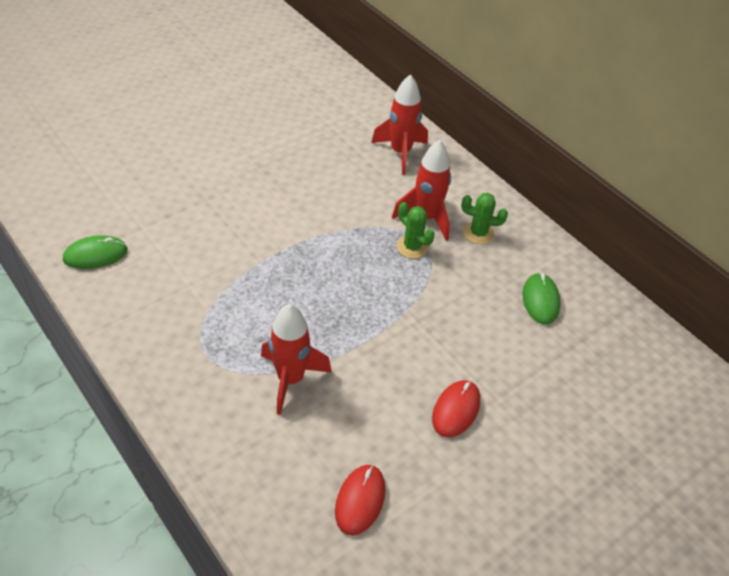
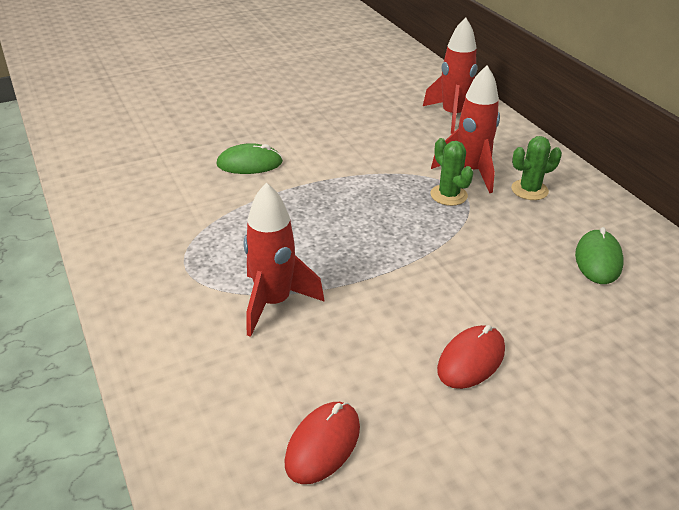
camera: 15 degrees right, 10 degrees down
green mouse [63,235,128,269] -> green mouse moved to [216,143,283,174]
green cactus [461,193,508,244] -> green cactus turned 45 degrees counterclockwise [511,136,562,200]

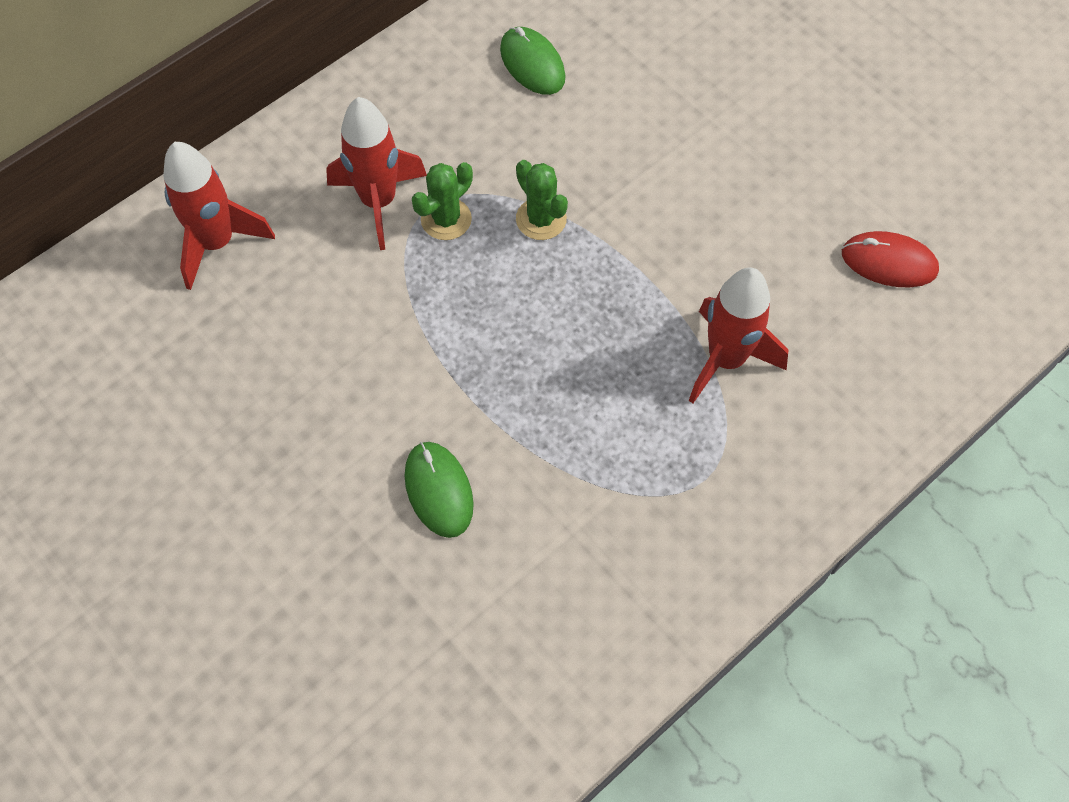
camera: 105 degrees left, 25 degrees up
red mouse [437,325,505,389] -> none
green cactus [511,136,562,200] -> green cactus moved to [516,160,568,240]
green mouse [575,227,624,284] -> green mouse turned 60 degrees clockwise [500,27,566,95]

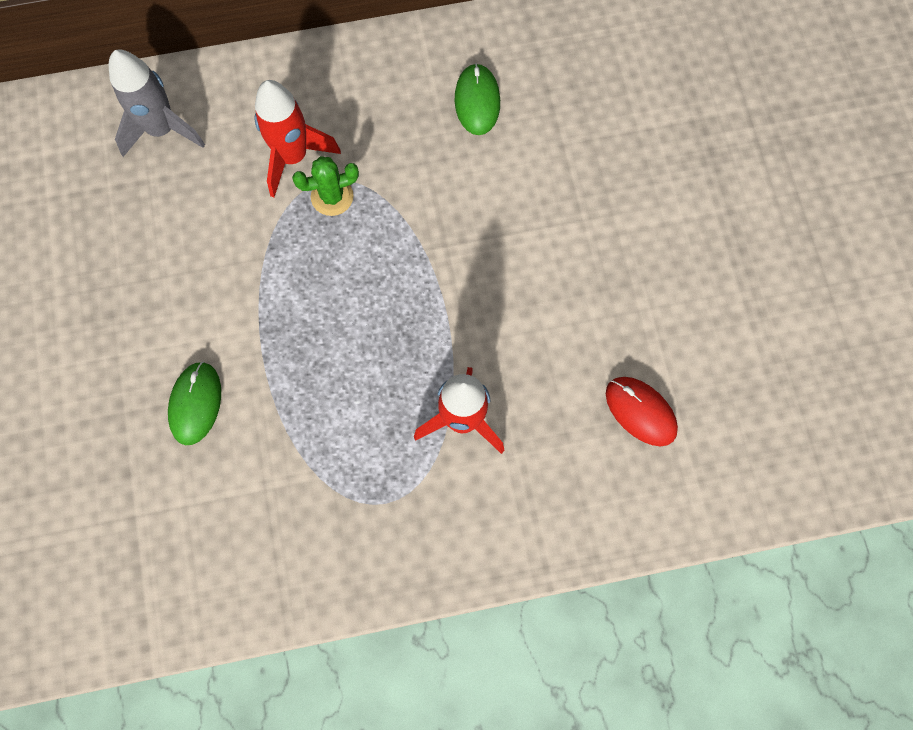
camera: 30 degrees right, 10 degrees up
red rocket [163,142,275,290] -> grey rocket [109,50,205,157]
green cactus [516,160,568,240] -> none

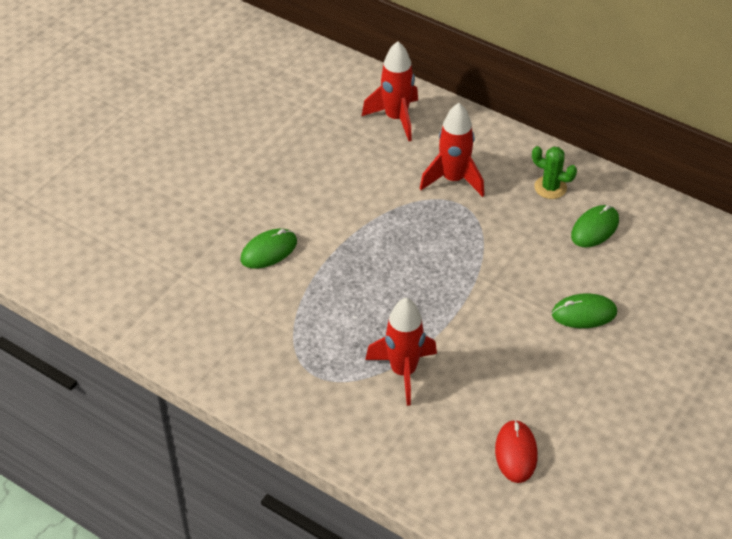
camera: 45 degrees right, 25 degrees down
grey rocket [109,50,205,157] -> red rocket [362,41,418,141]
green cactus [292,156,359,216] -> green cactus moved to [532,146,577,199]
none -> green mouse [552,293,617,328]

